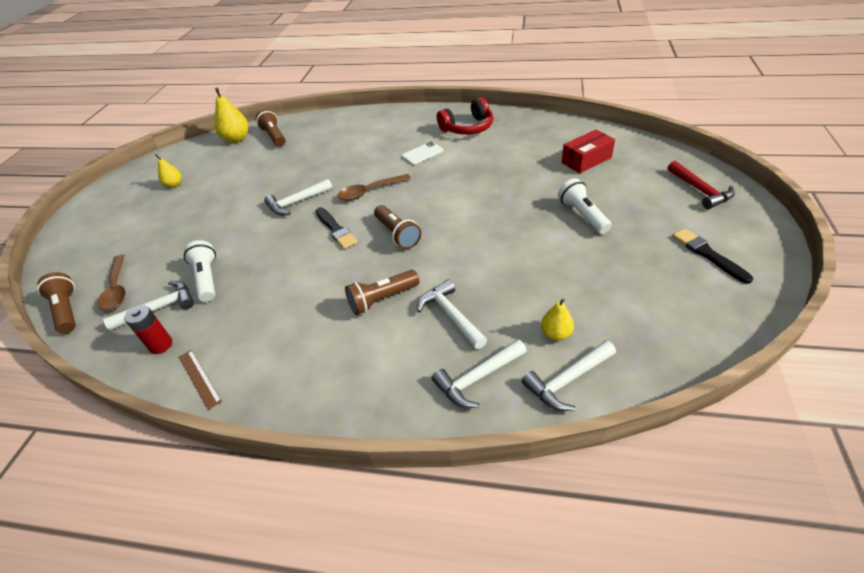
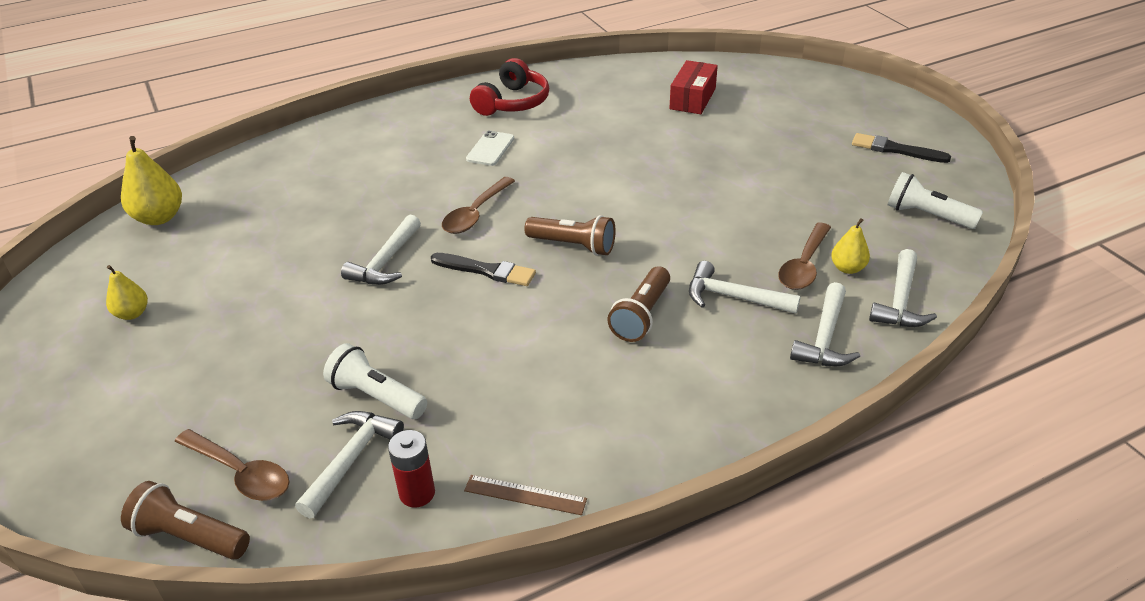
camera: 40 degrees left, 5 degrees down
brown flashlight [255,109,286,147] -> none
white flashlight [558,178,612,234] -> white flashlight moved to [887,172,983,229]
red hammer [668,161,735,209] -> none
none -> brown spoon [778,223,831,290]

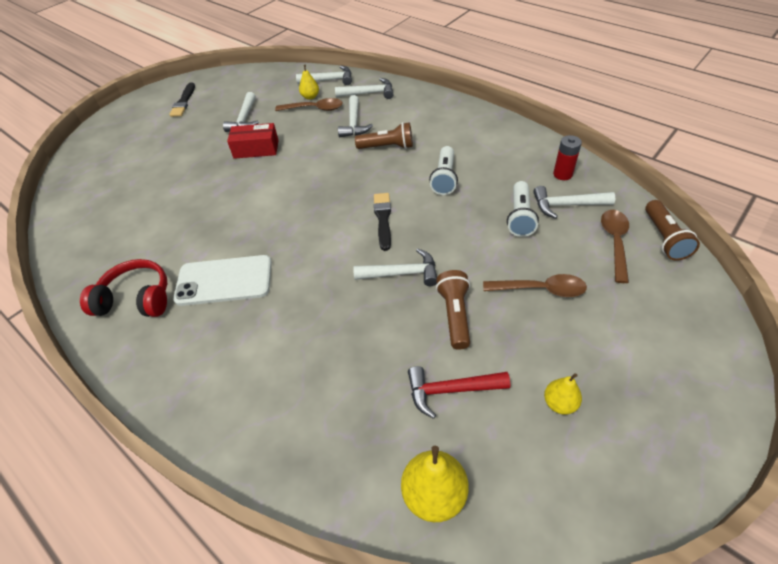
camera: 110 degrees left, 10 degrees up
brown spoon [442,177,515,234] -> brown spoon moved to [483,274,587,297]
brown ruler [464,475,587,515] -> none
white phone [466,130,514,166] -> white phone [173,255,272,306], size x1.79
brown flashlight [524,215,615,256] -> brown flashlight moved to [436,270,470,350]
red box [669,60,718,114] -> red box moved to [227,123,279,159]
white flashlight [887,172,983,229] -> white flashlight moved to [429,146,458,195]
none -> white hammer [223,92,259,132]
none -> red hammer [408,366,510,419]

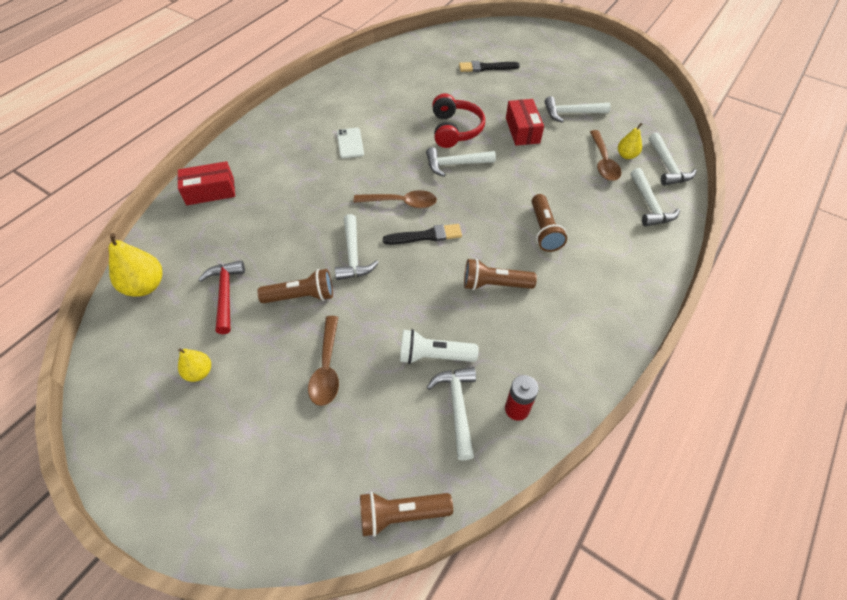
camera: 80 degrees right, 5 degrees up
red headphones [80,259,167,317] -> red headphones moved to [432,93,485,148]
black brush [169,82,195,117] -> black brush moved to [459,61,520,72]
white phone [173,255,272,306] -> white phone [337,128,364,159], size x0.56
white hammer [338,95,373,137] -> white hammer moved to [426,147,496,177]
white flashlight [429,146,458,195] -> brown flashlight [464,259,537,290]
brown spoon [601,210,629,283] -> brown spoon moved to [353,190,437,208]
none -> red box [178,161,235,205]

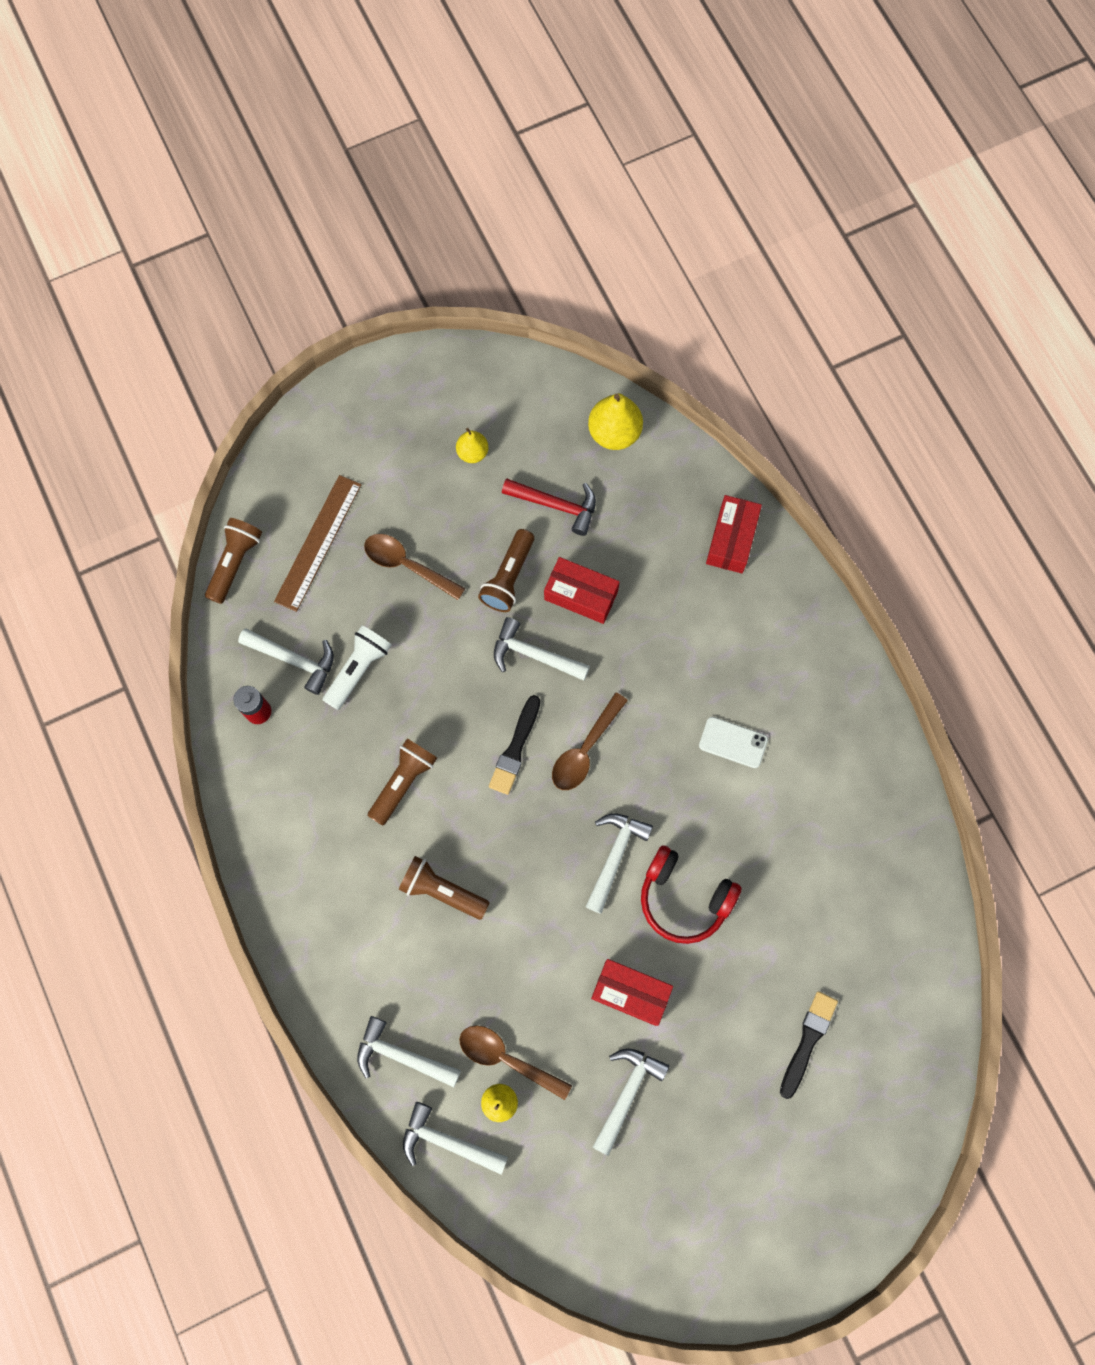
camera: 120 degrees right, 20 degrees up
none -> brown ruler [274,475,361,612]
none -> red box [544,557,620,624]

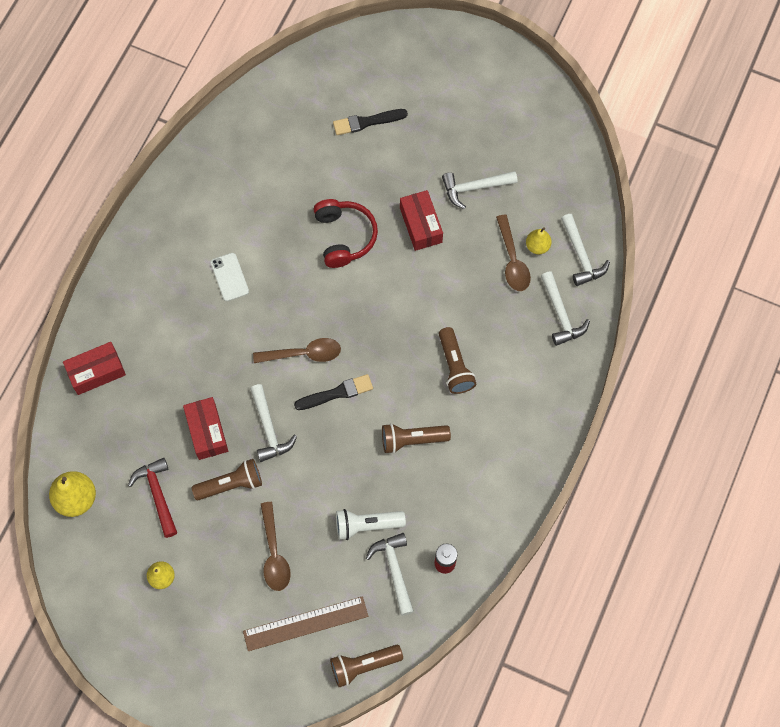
camera: 130 degrees left, 5 degrees down
white hammer [586,813,653,914] -> none

